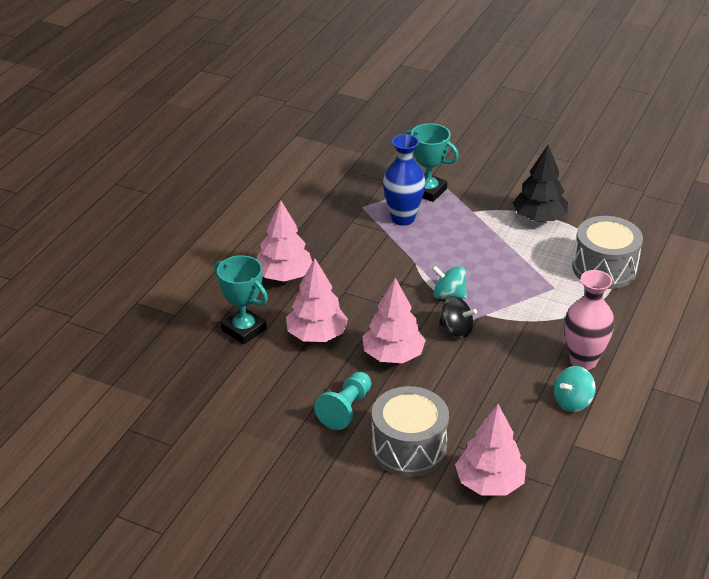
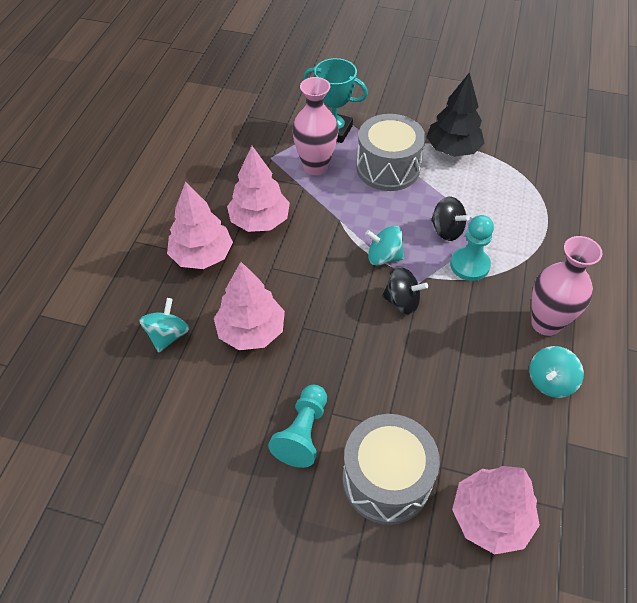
camera: 10 degrees left, 15 degrees up
turquoise trophy [214,255,268,345] -> turquoise spinning top [139,298,189,352]
pink tree [362,278,426,363] -> pink tree moved to [227,146,290,232]
blue vase [383,134,426,226] -> pink vase [292,77,339,175]
grey drum [572,216,643,289] -> grey drum moved to [356,114,425,191]
none -> black spinning top [431,197,470,241]
none -> turquoise pawn [450,215,494,281]

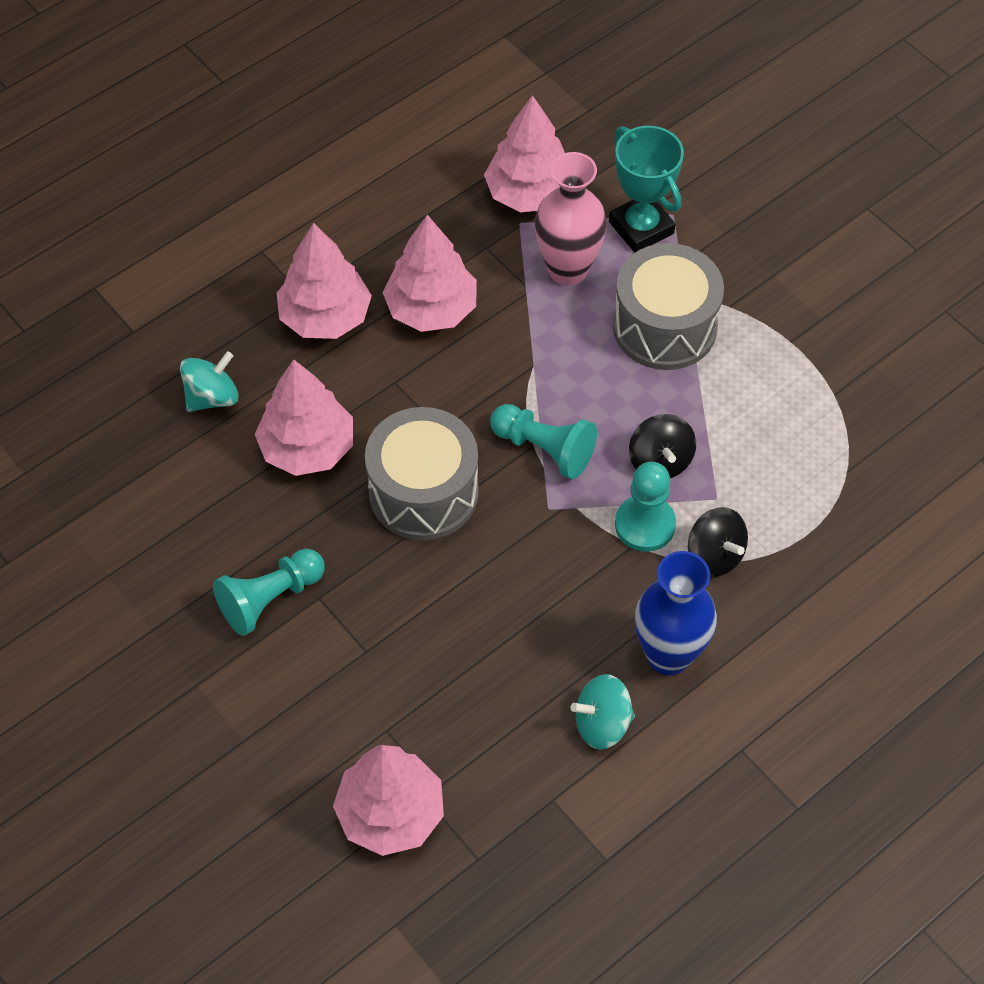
camera: 35 degrees right, 5 degrees up
grey drum [342,414,440,525] -> grey drum moved to [365,407,479,540]
turquoise spinning top [365,226,404,266] -> turquoise pawn [490,404,597,479]
black spinning top [382,267,428,314] -> black spinning top moved to [688,507,748,577]
black tree [427,72,485,157] -> none
pink vase [531,236,603,336] -> blue vase [635,551,717,676]
none -> pink tree [484,95,565,212]

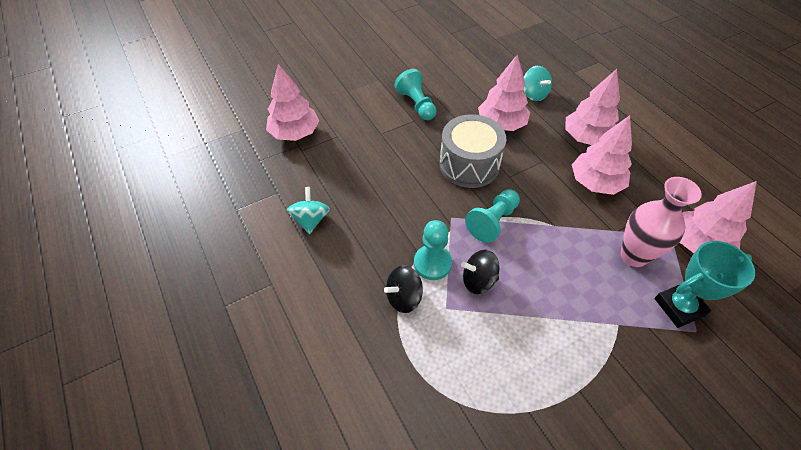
camera: 100 degrees right, 5 degrees down
grey drum [613,243,724,370] -> none
blue vase [635,551,717,676] -> none

